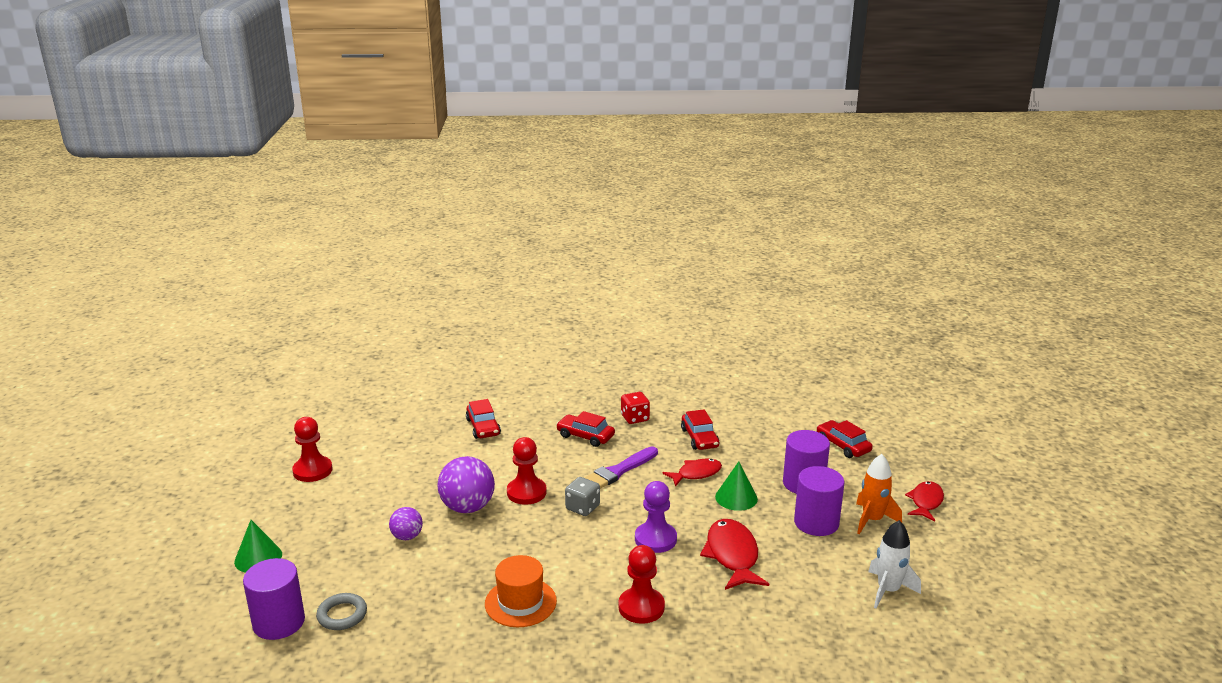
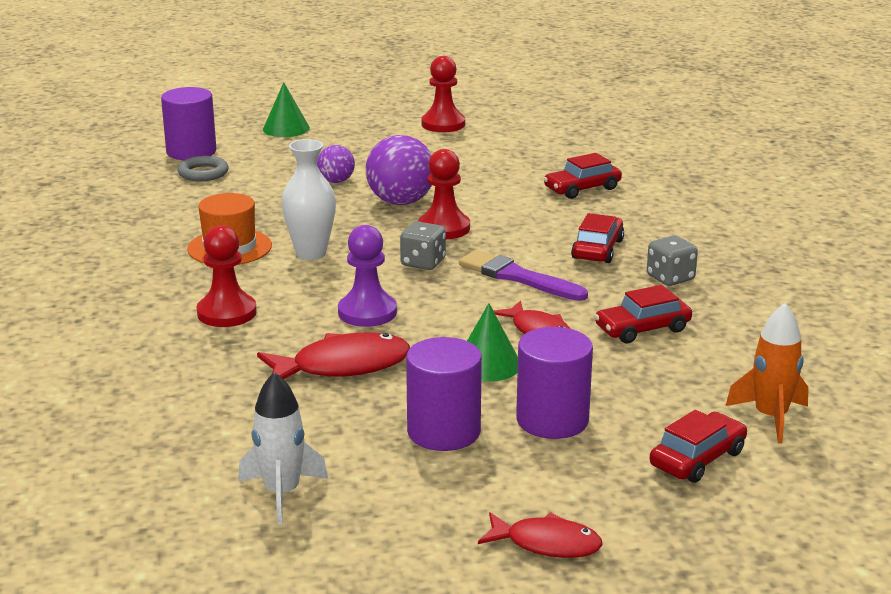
camera: 80 degrees right, 0 degrees up
red dice [621,392,650,424] -> grey dice [647,235,698,286]
orange rocket [856,454,902,534] -> orange rocket moved to [726,303,808,444]
none -> white vase [281,139,336,260]

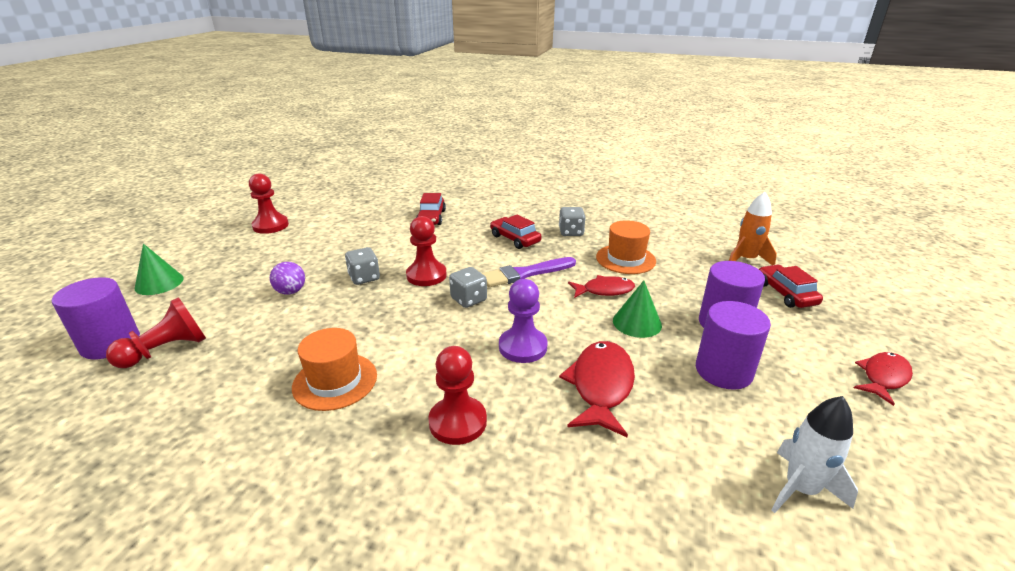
camera: 60 degrees left, 5 degrees up
grey ring [177,156,229,181] -> red pawn [106,297,206,368]
white vase [281,139,336,260] -> none
purple ball [366,135,432,205] -> grey dice [345,247,380,285]
red car [594,285,692,343] -> orange hat [596,220,656,274]

